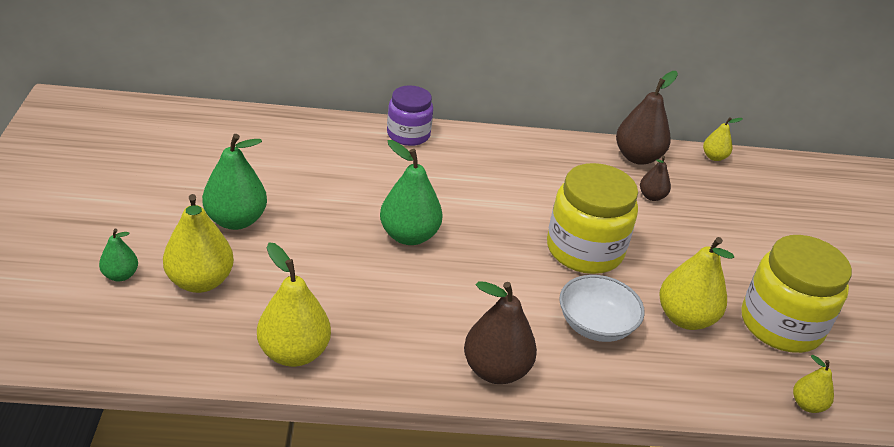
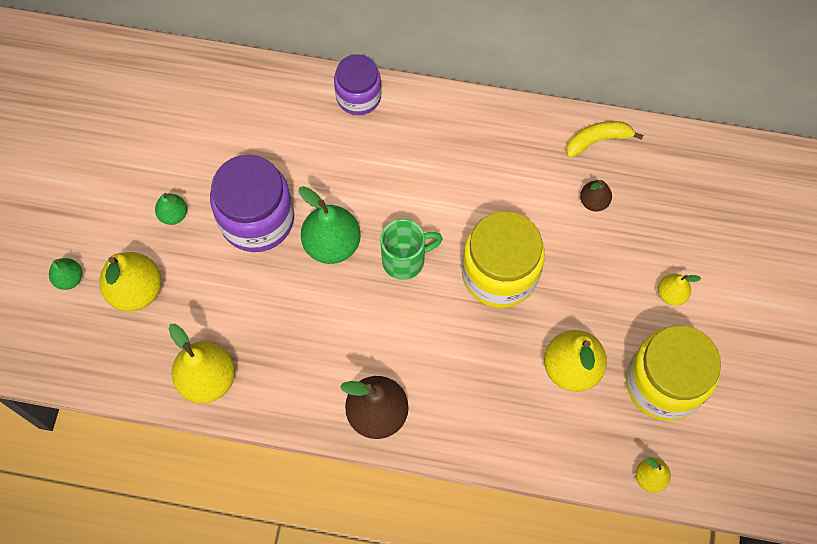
camera: 15 degrees right, 30 degrees up
green pear [202,134,267,230] -> green pear [155,193,187,225], size x0.54
white bowl [559,275,645,342] -> none
brown pear [616,71,678,165] -> yellow banana [566,121,643,158]
yellow pear [703,117,743,161] -> yellow pear moved to [658,274,701,306]
none -> purple jar [210,155,294,252]
none -> green mug [381,219,443,280]

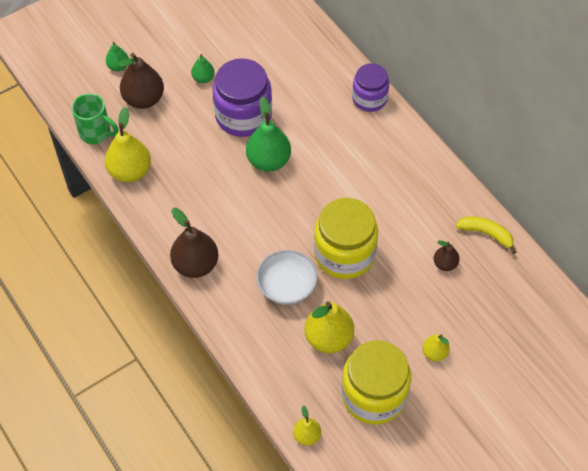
camera: 45 degrees right, 10 degrees down
yellow pear [99,252,161,311] -> brown pear [118,53,164,109]
green mug [381,219,443,280] -> green mug moved to [72,93,118,144]
none -> white bowl [256,250,318,305]

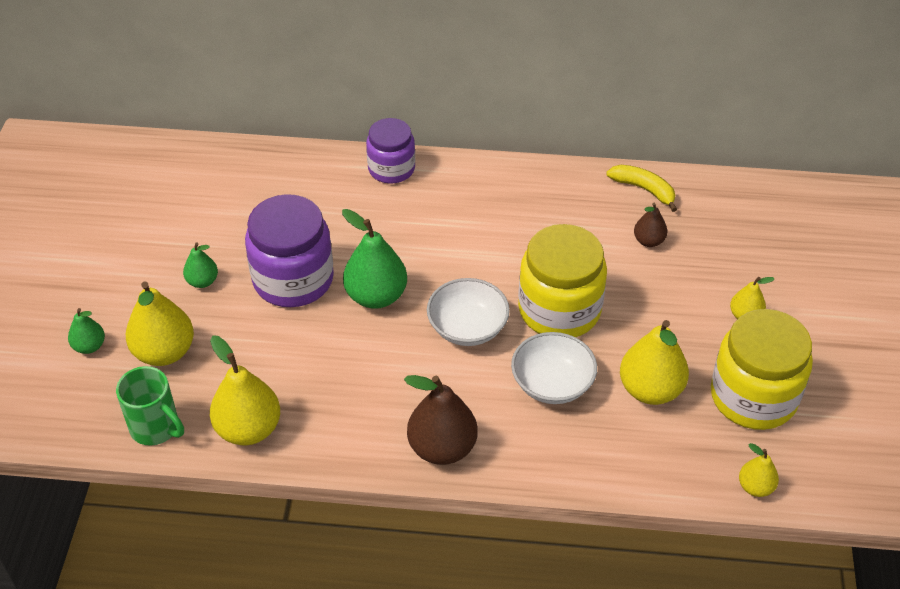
camera: 50 degrees left, 10 degrees down
green mug [72,93,118,144] -> green mug turned 60 degrees clockwise [116,366,184,446]
brown pear [118,53,164,109] -> yellow pear [126,281,194,366]
yellow banana [456,216,516,254] -> yellow banana turned 60 degrees clockwise [606,165,677,212]
none -> white bowl [427,278,510,346]

